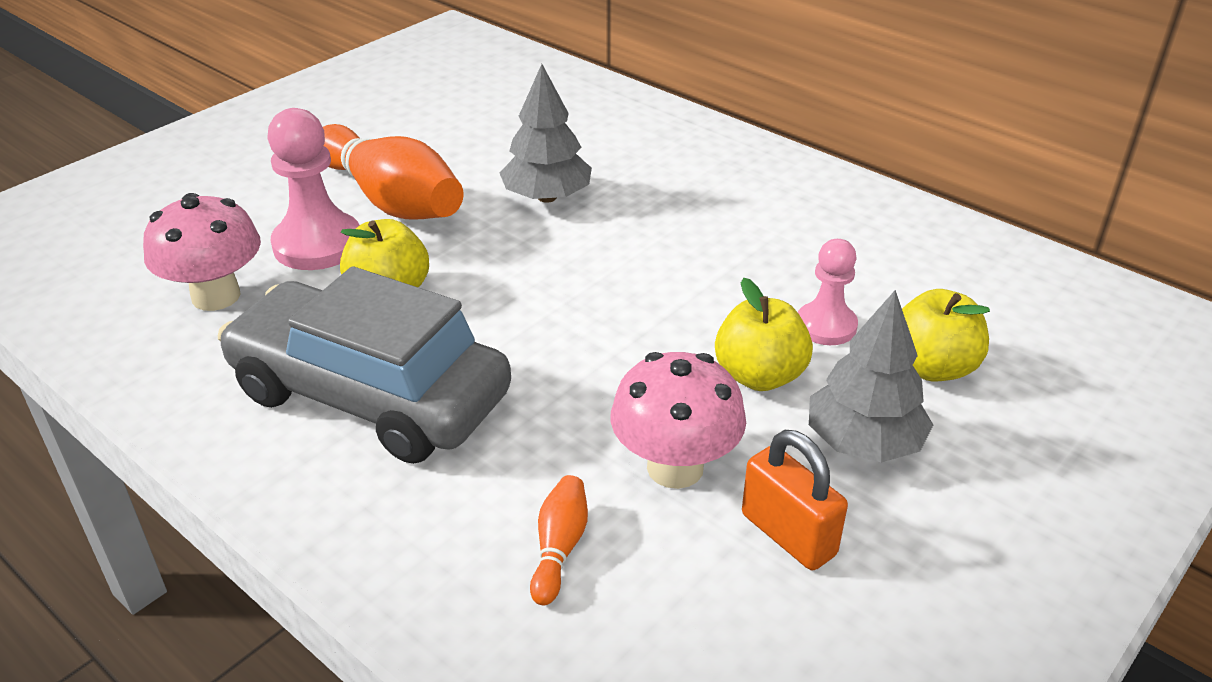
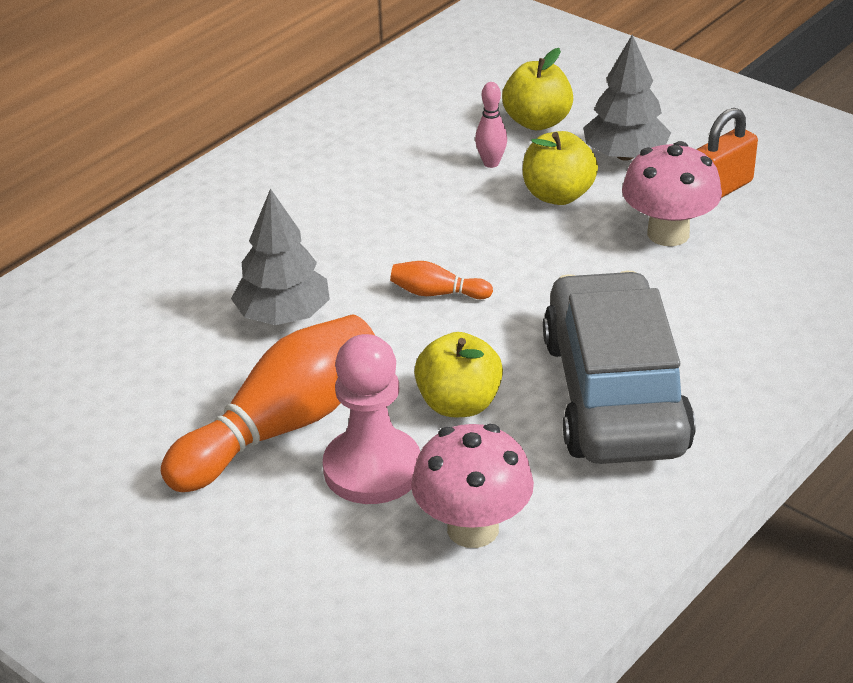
camera: 90 degrees left, 0 degrees up
grey car [218,266,511,464] -> grey car turned 150 degrees clockwise [543,271,696,464]
orange bowling pin [530,475,588,605] -> orange bowling pin moved to [390,261,493,299]
pink pawn [798,239,858,345] -> pink bowling pin [475,82,507,168]

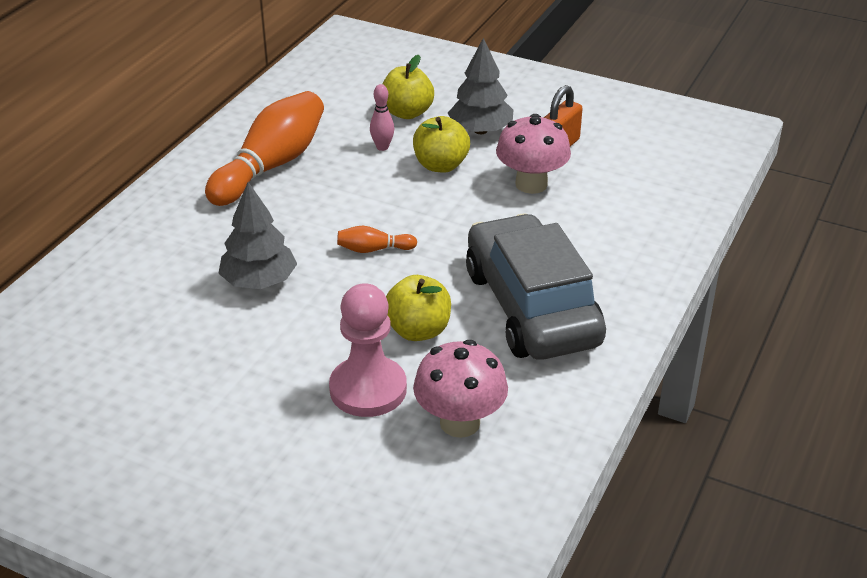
camera: 15 degrees left, 0 degrees up
orange bowling pin [161,314,375,492] -> orange bowling pin moved to [205,91,324,206]

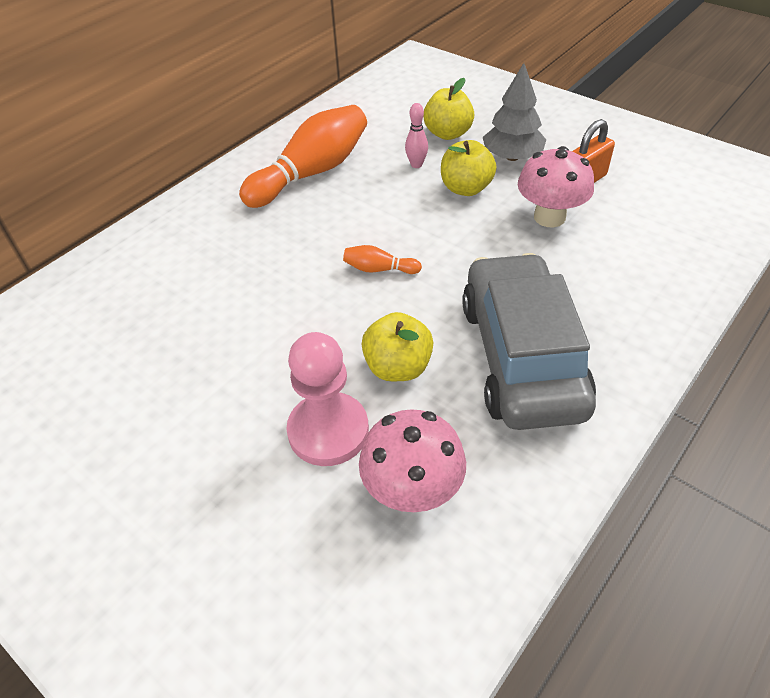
camera: 15 degrees right, 10 degrees up
grey tree [218,182,297,289] -> none

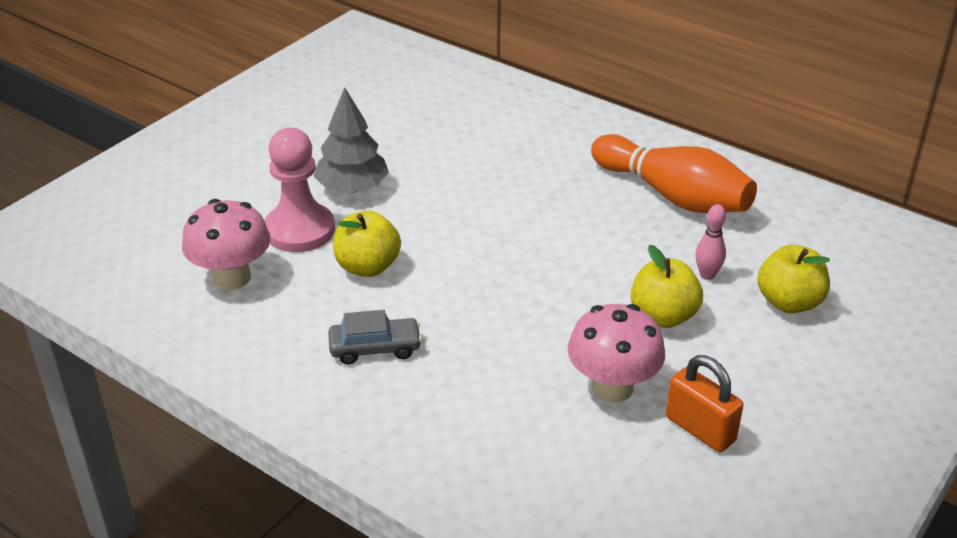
camera: 85 degrees right, 10 degrees down
orange bowling pin [343,245,422,274] -> none
grey car [462,253,596,430] -> grey car [328,310,422,364], size x0.42
grey tree [483,63,546,161] -> grey tree moved to [314,87,389,193]

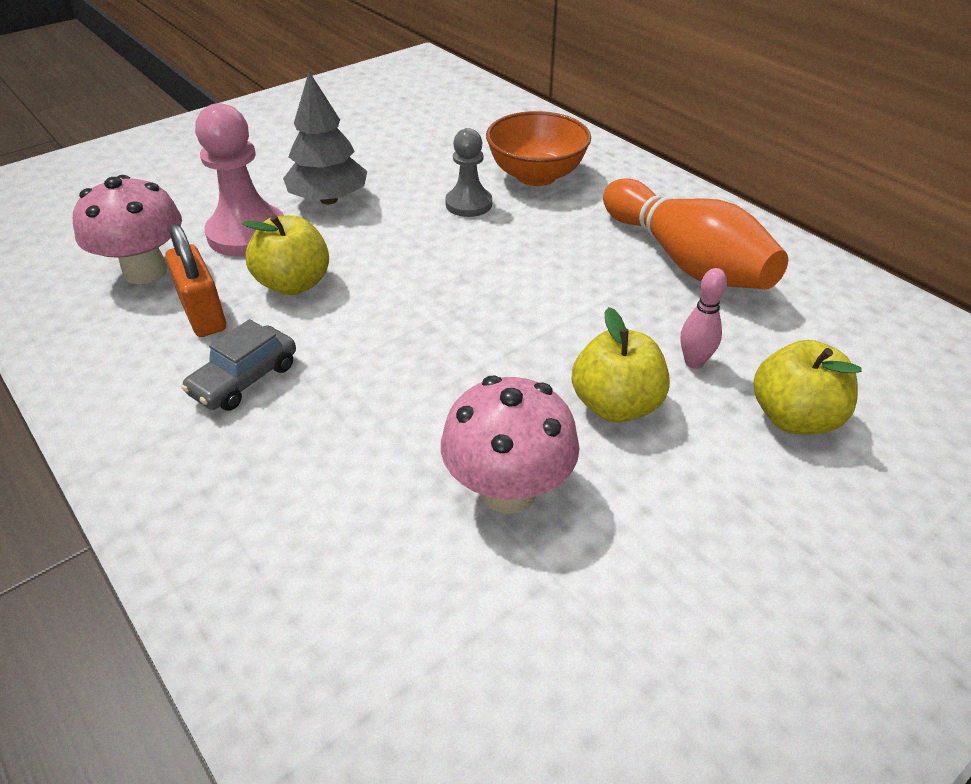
camera: 15 degrees right, 5 degrees up
grey car [328,310,422,364] -> grey car turned 120 degrees clockwise [181,319,296,411]
orange padlock [666,355,743,452] -> orange padlock moved to [165,224,226,337]
none -> grey pawn [445,128,492,217]
none -> orange bowl [486,111,591,186]

